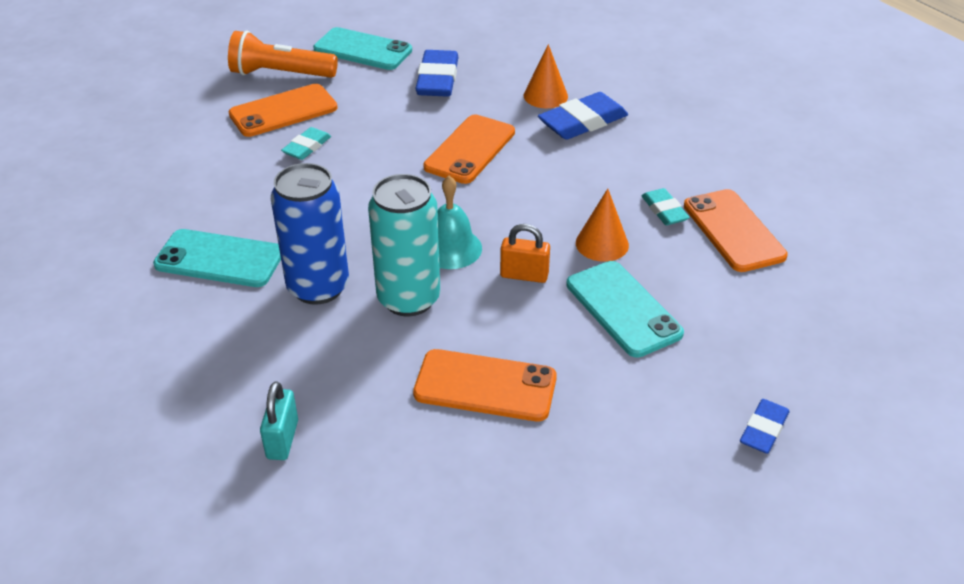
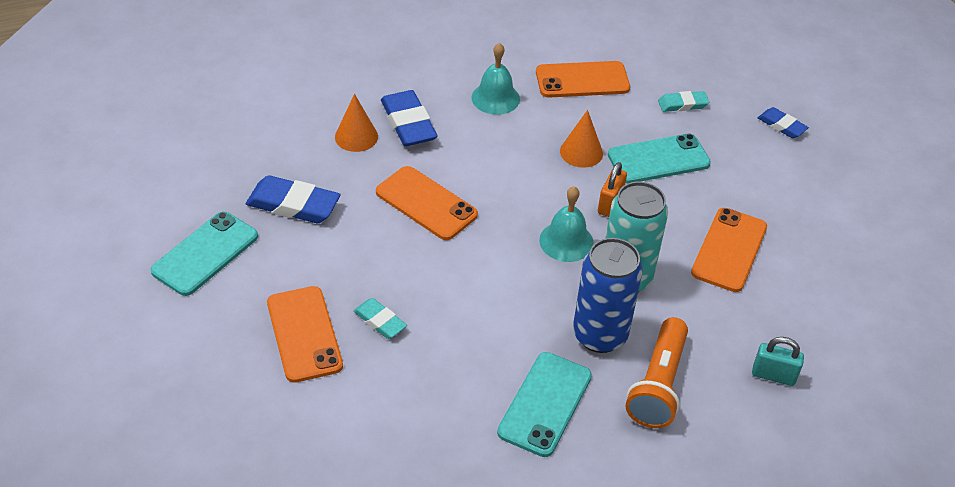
camera: 80 degrees left, 5 degrees up
orange flashlight [228,31,338,78] -> orange flashlight moved to [626,317,688,428]
turquoise eraser [642,188,690,225] -> turquoise eraser moved to [658,91,709,112]
none -> turquoise bell [472,43,520,115]

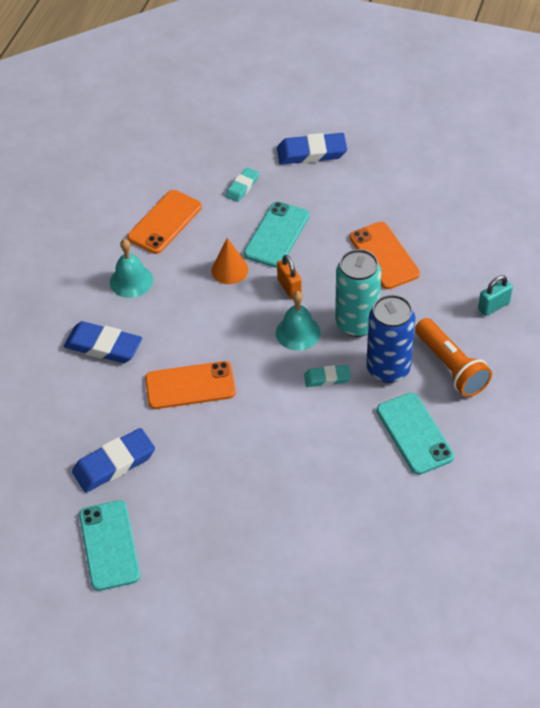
camera: 45 degrees left, 5 degrees up
orange phone [267,286,343,383] -> none
orange cone [335,94,378,152] -> none
turquoise eraser [353,298,407,339] -> turquoise eraser moved to [304,365,351,387]
blue eraser [758,107,809,138] -> blue eraser [277,133,347,164], size x1.72

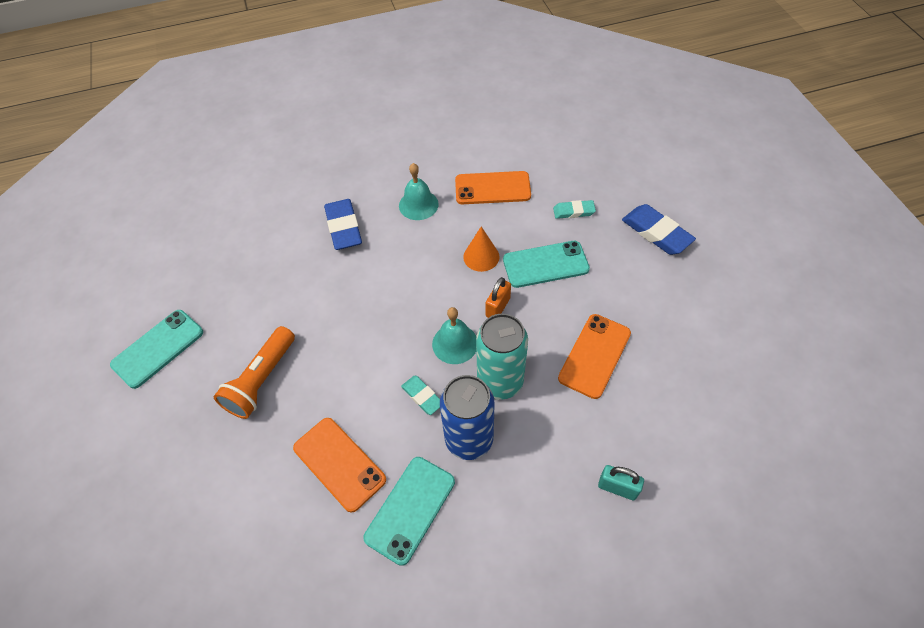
camera: 55 degrees right, 5 degrees up
blue eraser [72,428,155,493] -> none
orange phone [145,361,236,409] -> orange phone moved to [293,418,386,513]
orange flashlight [415,318,492,397] -> orange flashlight moved to [214,326,295,419]

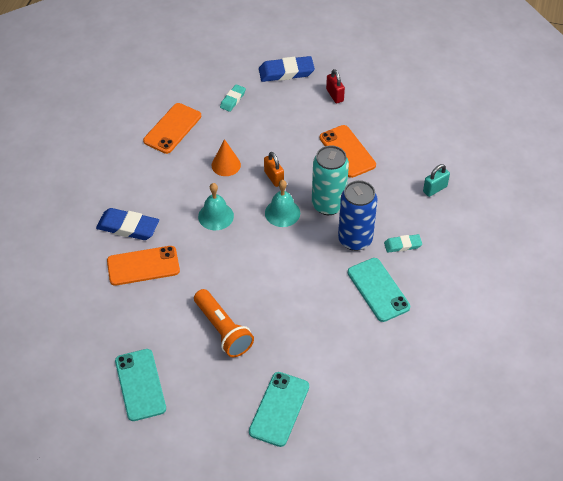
camera: 60 degrees left, 5 degrees down
orange phone [293,418,386,513] -> orange phone moved to [107,246,180,286]
turquoise bell [399,163,439,220] -> turquoise bell moved to [198,183,234,230]
turquoise eraser [401,376,440,415] -> turquoise eraser moved to [384,234,422,253]
turquoise phone [503,241,590,288] -> turquoise phone moved to [249,372,309,447]
none -> red padlock [326,69,345,104]

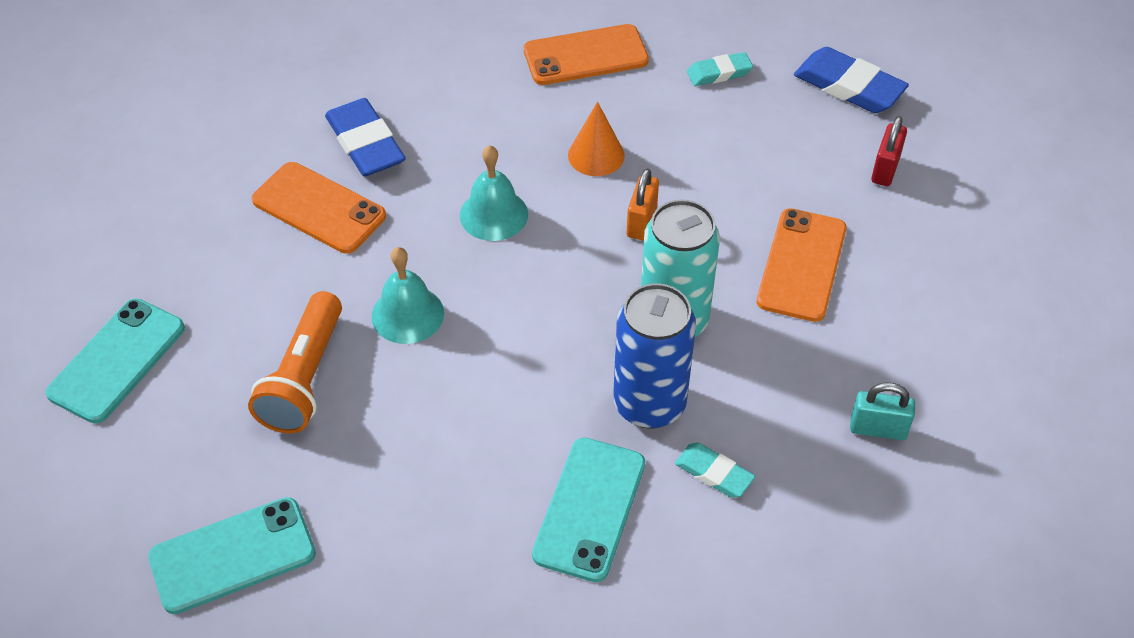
camera: 45 degrees right, 0 degrees up
turquoise bell [265,180,300,227] -> turquoise bell moved to [371,247,444,344]

